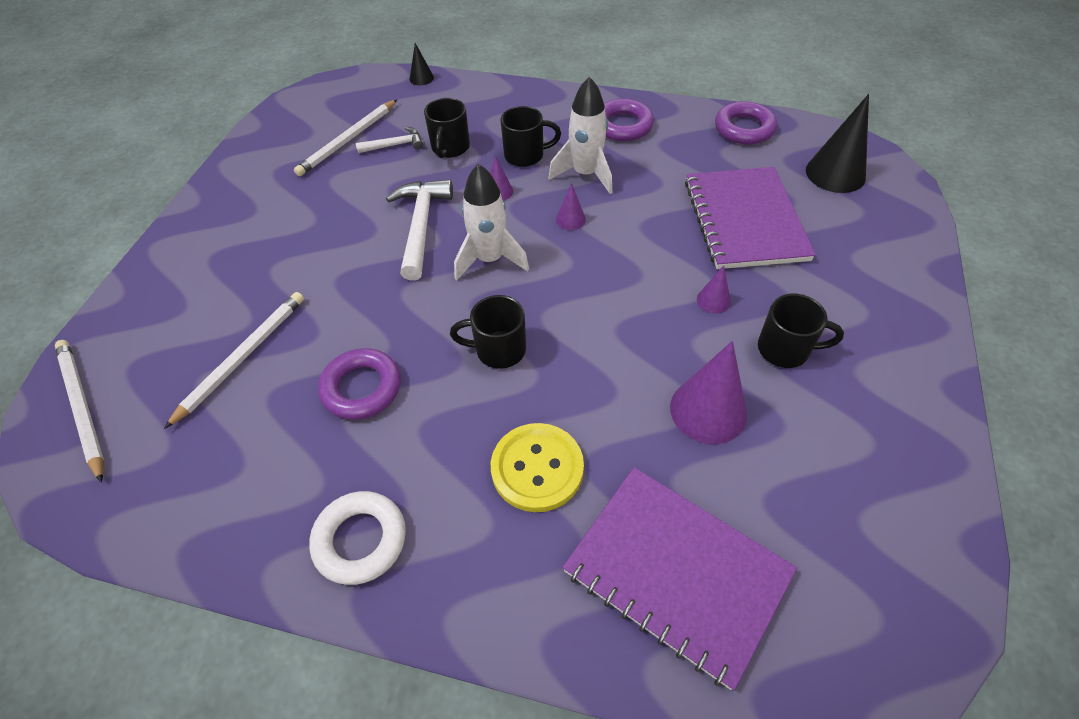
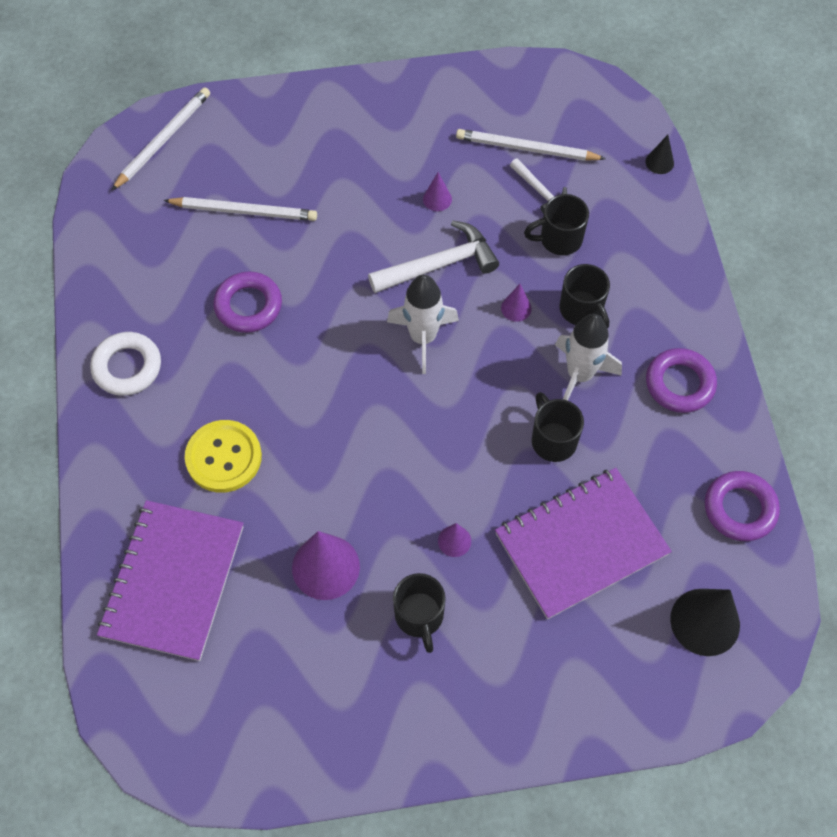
camera: 65 degrees right, 10 degrees up
black mug [450,295,526,369] -> black mug moved to [532,392,584,462]
purple cone [556,183,586,230] -> purple cone moved to [423,172,452,211]

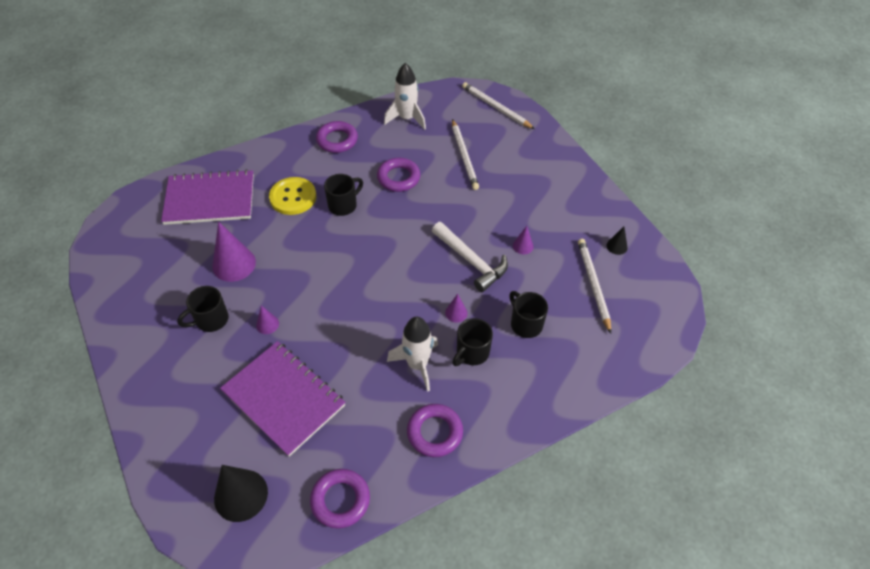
camera: 70 degrees right, 10 degrees down
white ring [90,332,161,396] -> purple ring [316,121,358,153]
white pencil [111,87,210,191] -> white pencil turned 150 degrees counterclockwise [462,82,535,129]
white rocket [387,275,459,374] -> white rocket moved to [384,63,426,130]
white hammer [510,158,567,214] -> none
black mug [532,392,584,462] -> black mug moved to [324,174,363,216]
black cone [645,135,674,174] -> black cone moved to [607,226,628,255]

